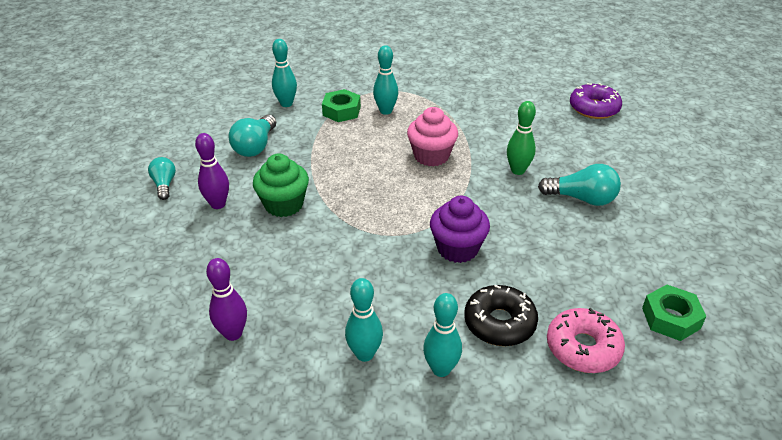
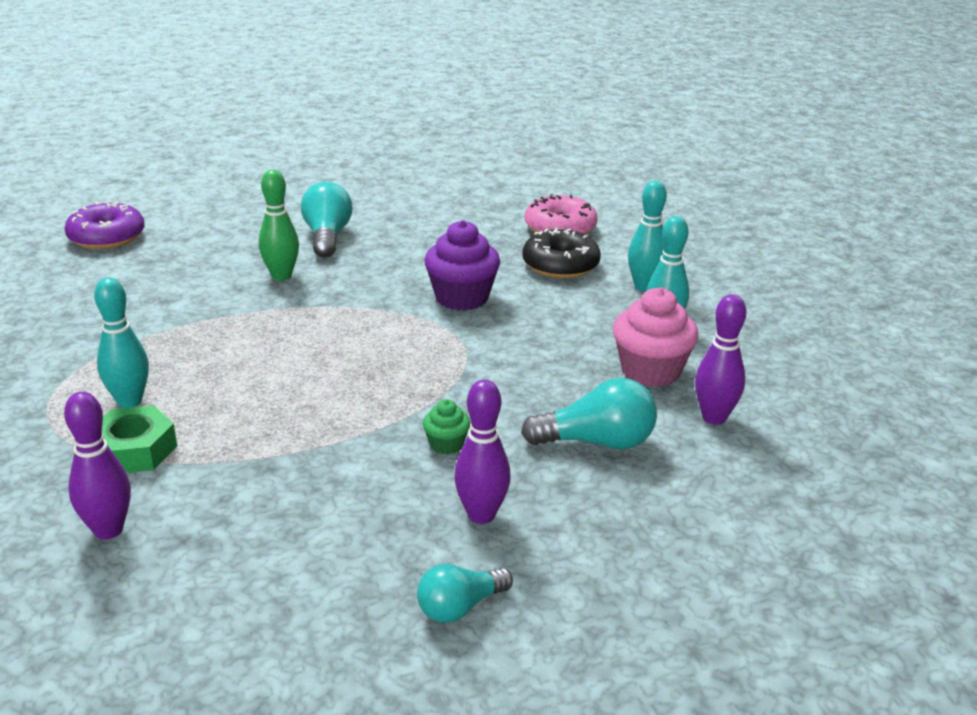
camera: 110 degrees left, 10 degrees down
turquoise light bulb [228,115,276,157] -> turquoise light bulb moved to [521,378,657,449]
green cupcake [253,154,309,217] -> green cupcake [423,399,471,455], size x0.51
turquoise bowling pin [272,39,297,107] -> purple bowling pin [64,392,131,539]
pink cupcake [407,107,458,167] -> pink cupcake moved to [613,287,698,387]
green nut [642,285,706,341] -> none

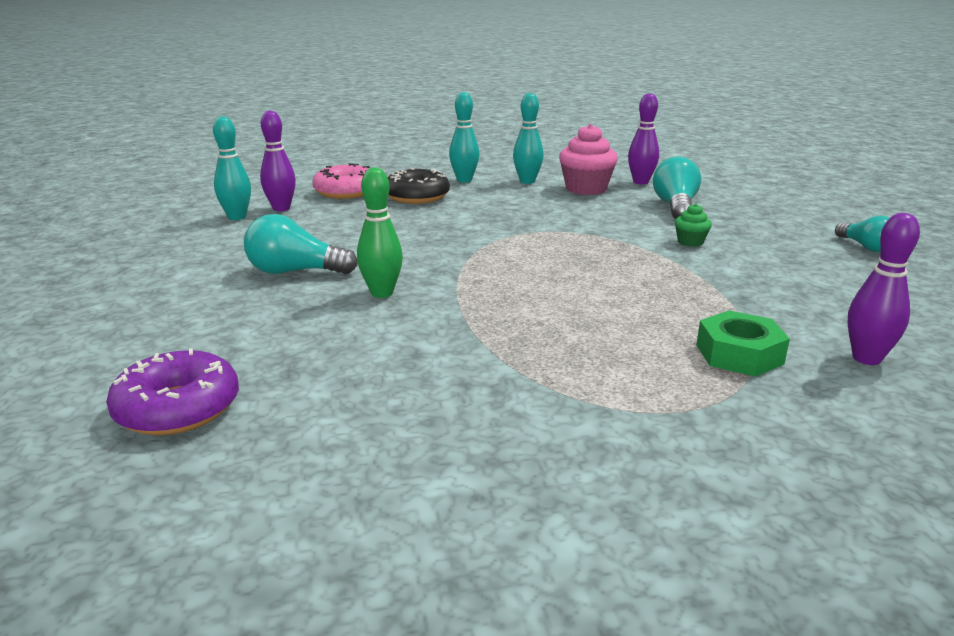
camera: 80 degrees left, 5 degrees down
turquoise bowling pin [94,277,149,408] -> turquoise bowling pin moved to [213,116,251,220]
purple cupcake [424,220,500,311] -> none
purple bowling pin [454,380,511,524] -> purple bowling pin moved to [260,110,296,211]

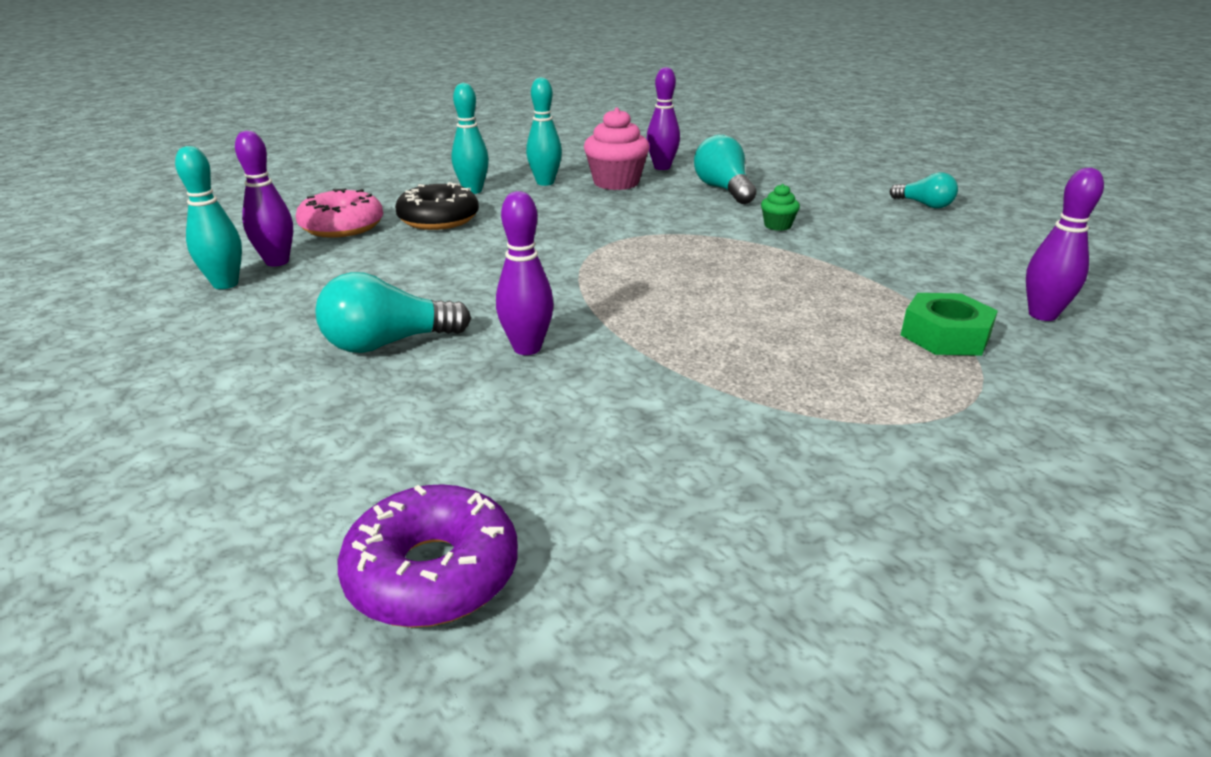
camera: 25 degrees left, 5 degrees up
green bowling pin [357,167,403,298] -> purple bowling pin [496,191,554,355]

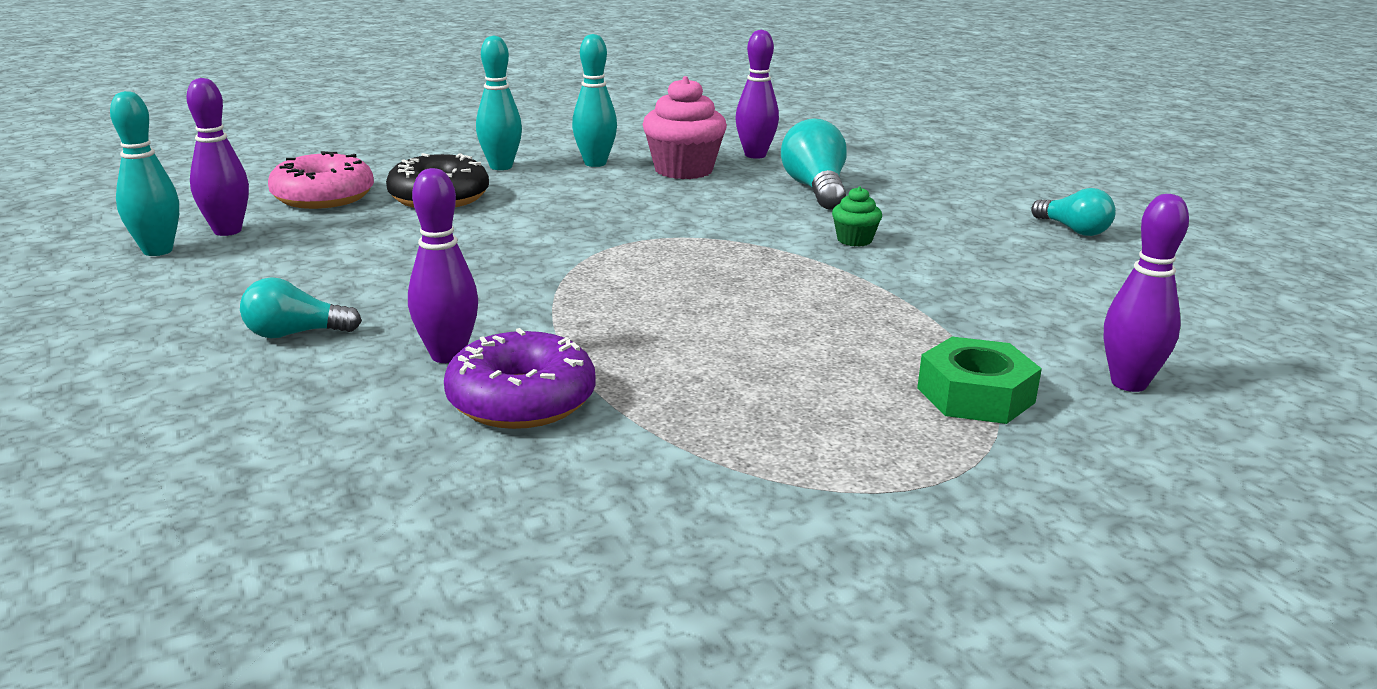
camera: 10 degrees right, 5 degrees down
turquoise light bulb [315,272,471,353] -> turquoise light bulb [240,277,362,338], size x0.65
purple donut [338,484,518,628] -> purple donut moved to [444,328,596,429]

